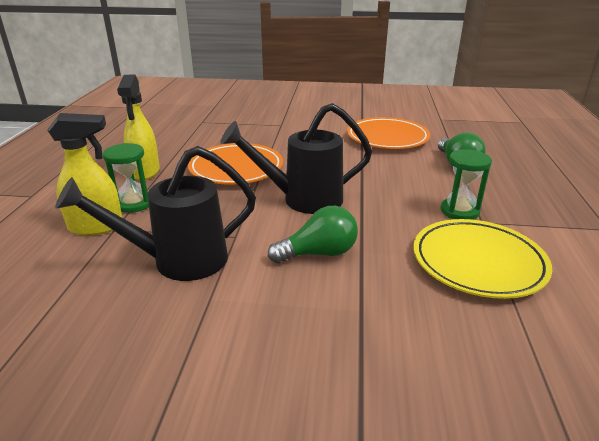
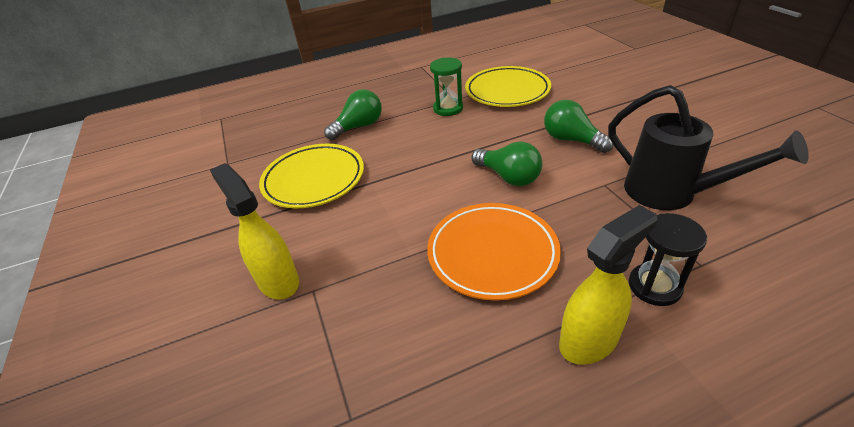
camera: 115 degrees left, 10 degrees up
yellow spray bottle [47,113,122,236] -> yellow spray bottle moved to [210,163,299,299]
green hourglass [103,143,149,213] -> black hourglass [629,213,707,306]
black watering can [220,103,372,214] -> green light bulb [472,141,543,186]
orange plate [347,117,430,149] -> yellow plate [259,144,364,208]

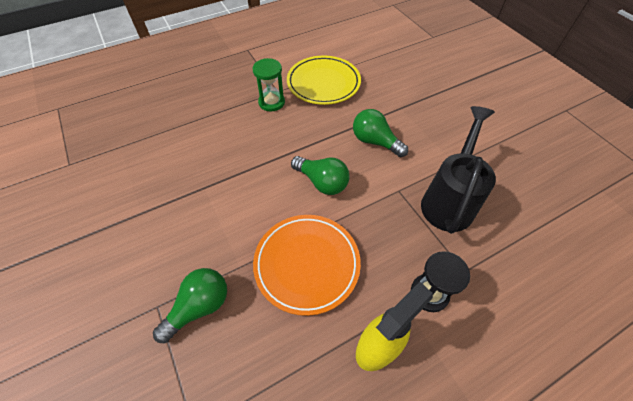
camera: 10 degrees left, 15 degrees up
yellow spray bottle [210,163,299,299] -> none
yellow plate [259,144,364,208] -> none
green light bulb [324,89,382,140] -> green light bulb moved to [153,268,227,343]
black watering can [608,85,809,210] -> black watering can turned 105 degrees counterclockwise [421,106,496,234]

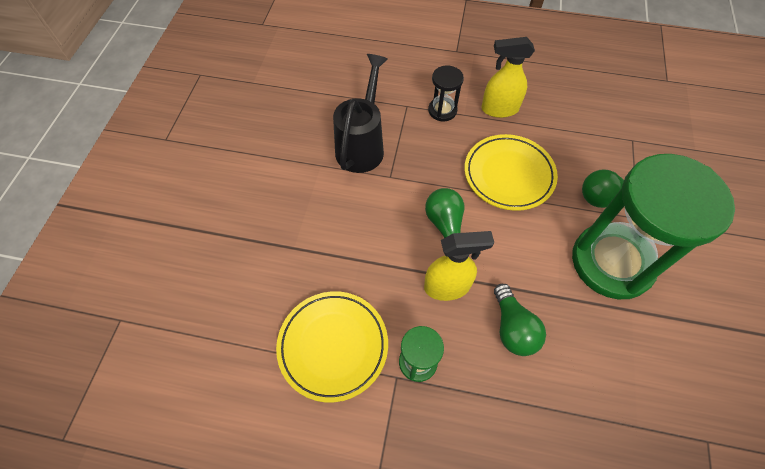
camera: 140 degrees left, 5 degrees up
orange plate [253,215,361,316] -> yellow plate [464,134,558,211]
green light bulb [353,109,408,157] -> green light bulb moved to [494,284,546,356]
black watering can [421,106,496,234] -> black watering can turned 135 degrees clockwise [333,54,388,173]
none -> yellow spray bottle [424,231,494,301]
none -> green hourglass [572,154,735,299]

